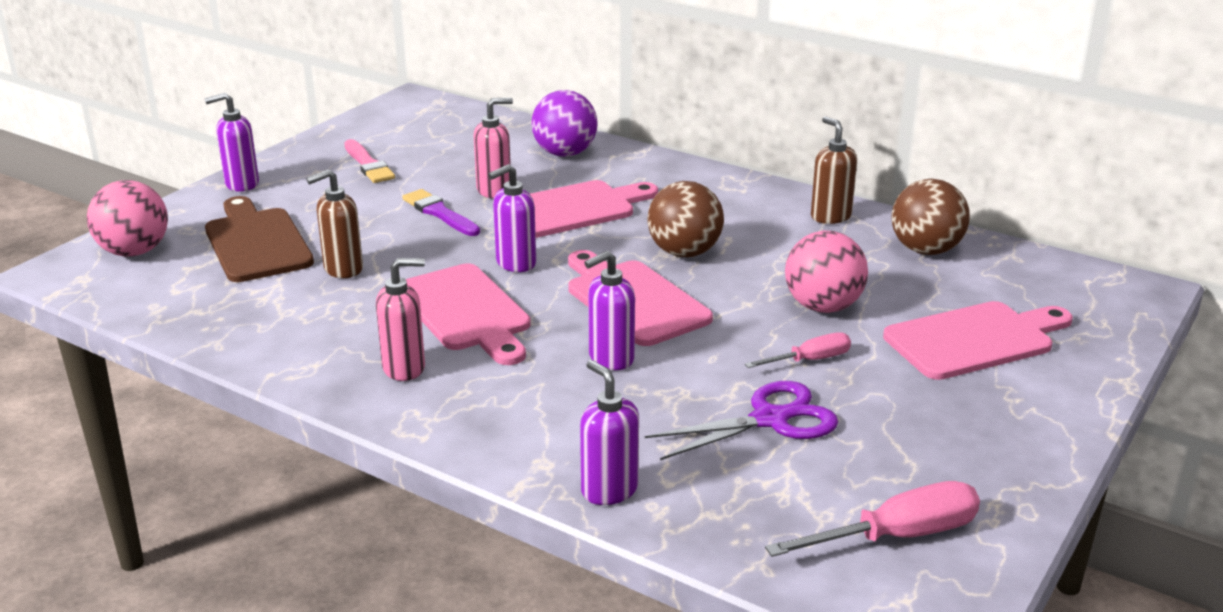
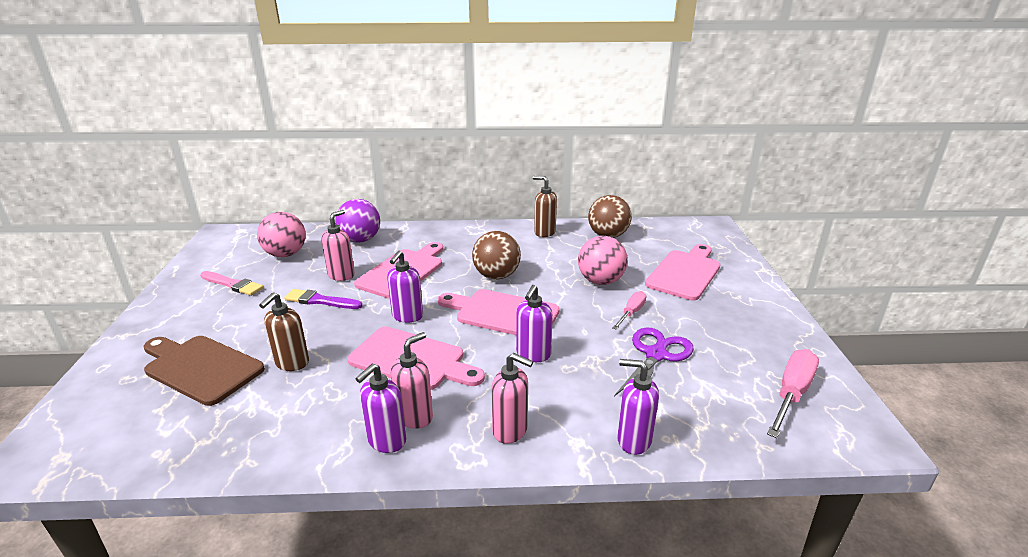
camera: 35 degrees left, 0 degrees up
pink ball [87,180,168,257] -> pink ball moved to [257,212,306,257]
purple soap dispenser [204,93,259,192] -> purple soap dispenser moved to [355,364,406,453]
none -> pink soap dispenser [491,353,533,444]

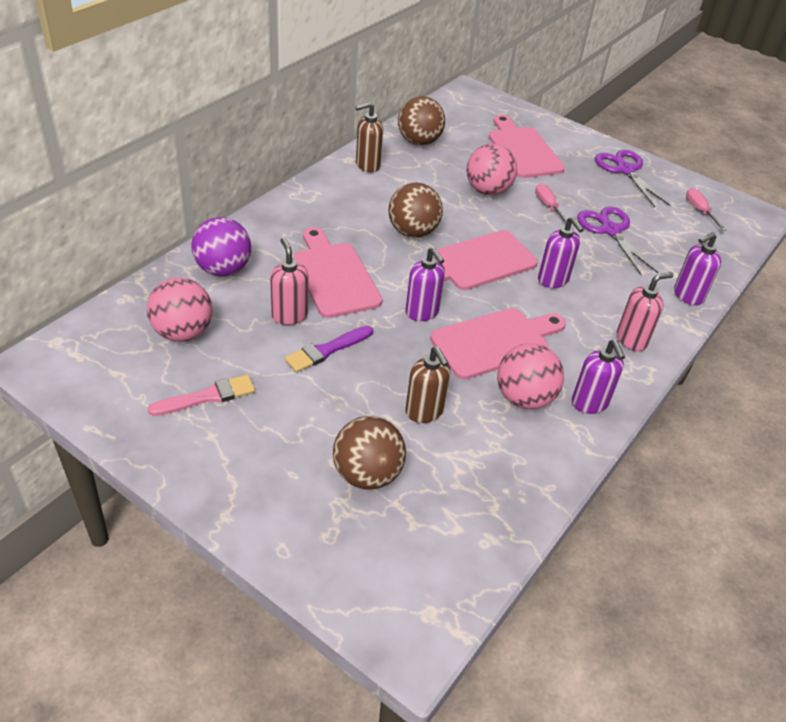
camera: 55 degrees left, 15 degrees up
brown cutting board [144,336,265,406] -> brown ball [333,416,406,490]
pink soap dispenser [391,332,433,429] -> none
pink screwdriver [767,349,819,438] -> pink screwdriver [686,188,726,231], size x0.61
none -> pink ball [497,343,564,409]
none -> purple scissors [595,150,671,207]

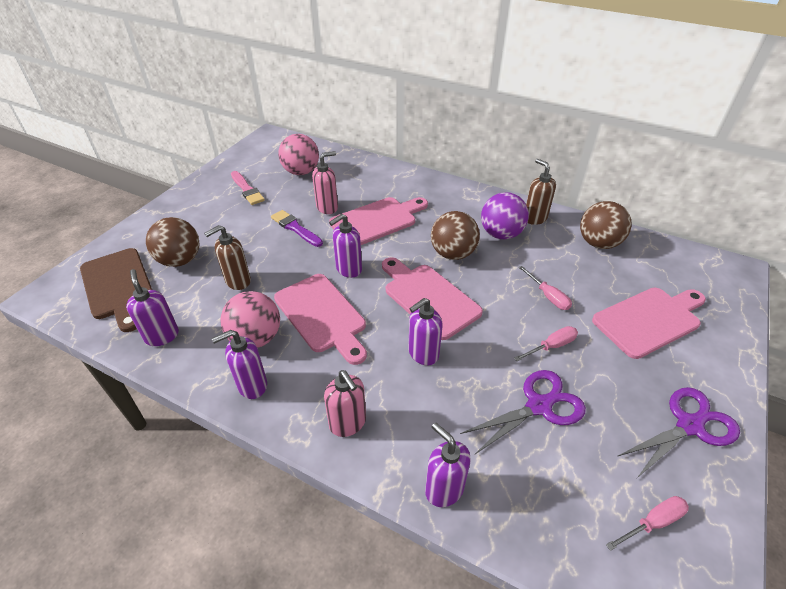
camera: 85 degrees right, 0 degrees up
purple ball [191,217,251,276] -> purple ball moved to [481,192,529,239]
pink ball [466,144,517,195] -> pink screwdriver [519,266,572,310]
none -> brown cutting board [80,248,152,332]
none -> purple soap dispenser [126,269,179,346]

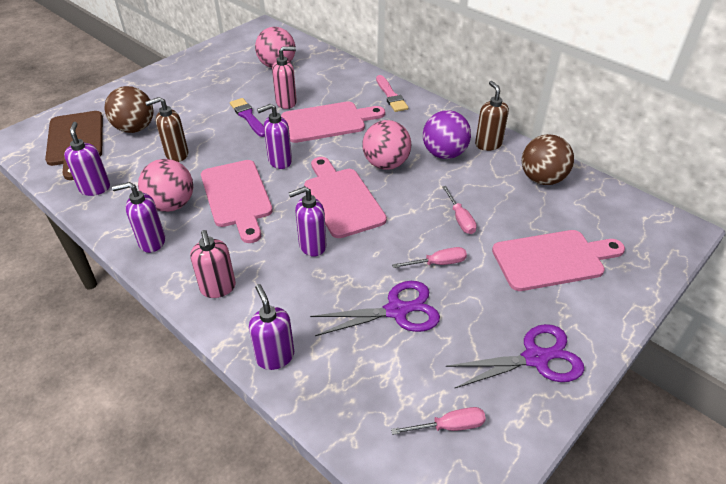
camera: 15 degrees right, 0 degrees up
pink brush [231,171,265,205] -> pink brush moved to [376,75,408,112]
brown ball [431,211,480,260] -> pink ball [362,120,411,170]

